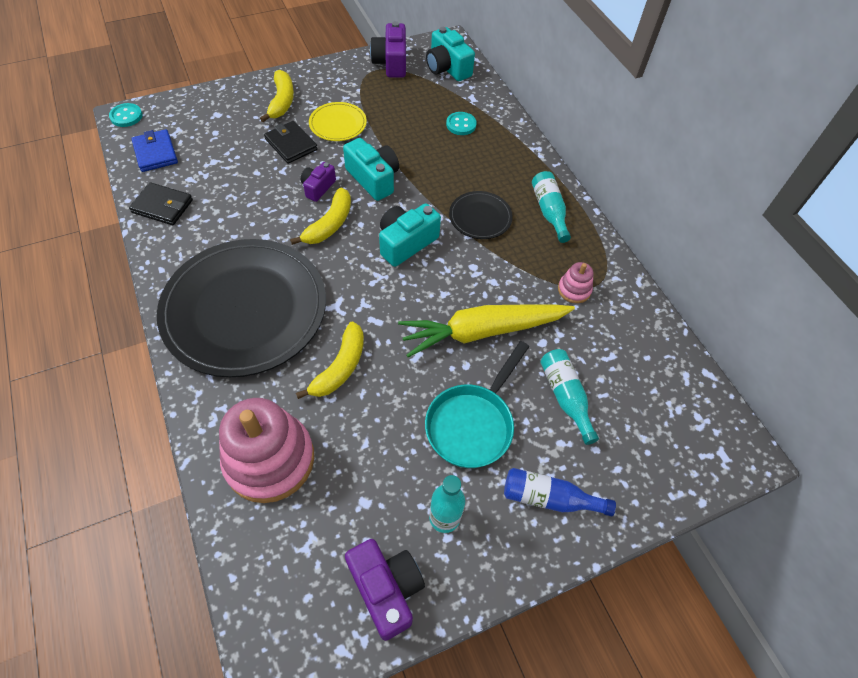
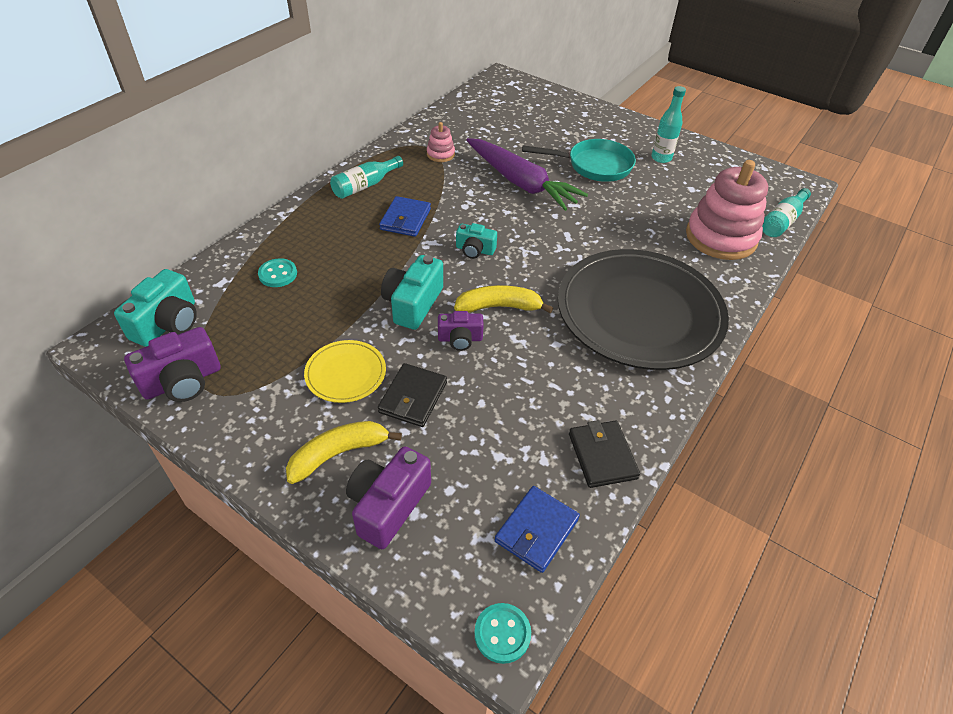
camera: 120 degrees left, 10 degrees down
yellow banana [296,322,364,399] -> none
purple camera [345,539,425,641] -> purple camera moved to [346,446,431,549]
turquoise camera [379,203,441,267] -> turquoise camera [456,223,497,259], size x0.62
yellow carrot [398,305,575,357] -> purple carrot [467,138,588,211]
black plate [449,191,513,239] -> blue wallet [379,196,431,237]
blue bottle [504,468,616,516] -> none
turquoise bottle [540,349,599,445] -> turquoise bottle moved to [762,188,811,237]

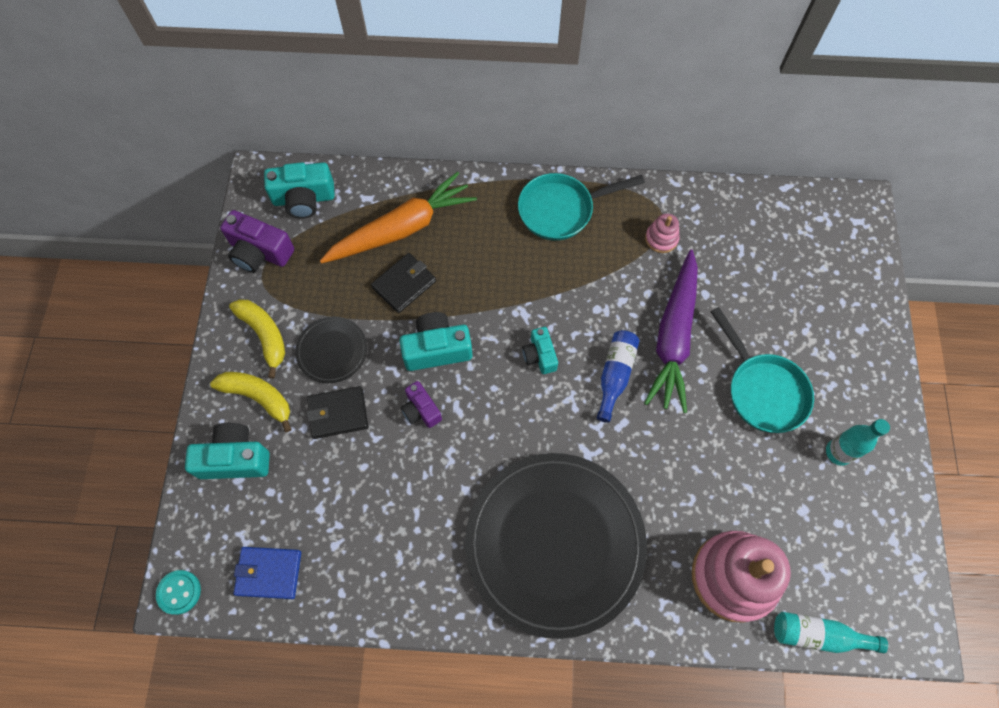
camera: 60 degrees right, 20 degrees up
turquoise button [258,258,297,287] -> orange carrot [320,172,477,264]
yellow plate [304,340,386,403] -> black plate [295,316,367,383]
turquoise bottle [330,156,403,199] -> turquoise pan [518,173,645,241]
purple camera [346,446,431,549] -> turquoise camera [185,423,270,479]
blue wallet [379,196,431,237] -> none
yellow banana [454,285,553,313] -> yellow banana moved to [229,299,285,378]
black wallet [569,420,640,488] -> black wallet moved to [371,253,436,313]
none -> blue bottle [597,330,640,423]

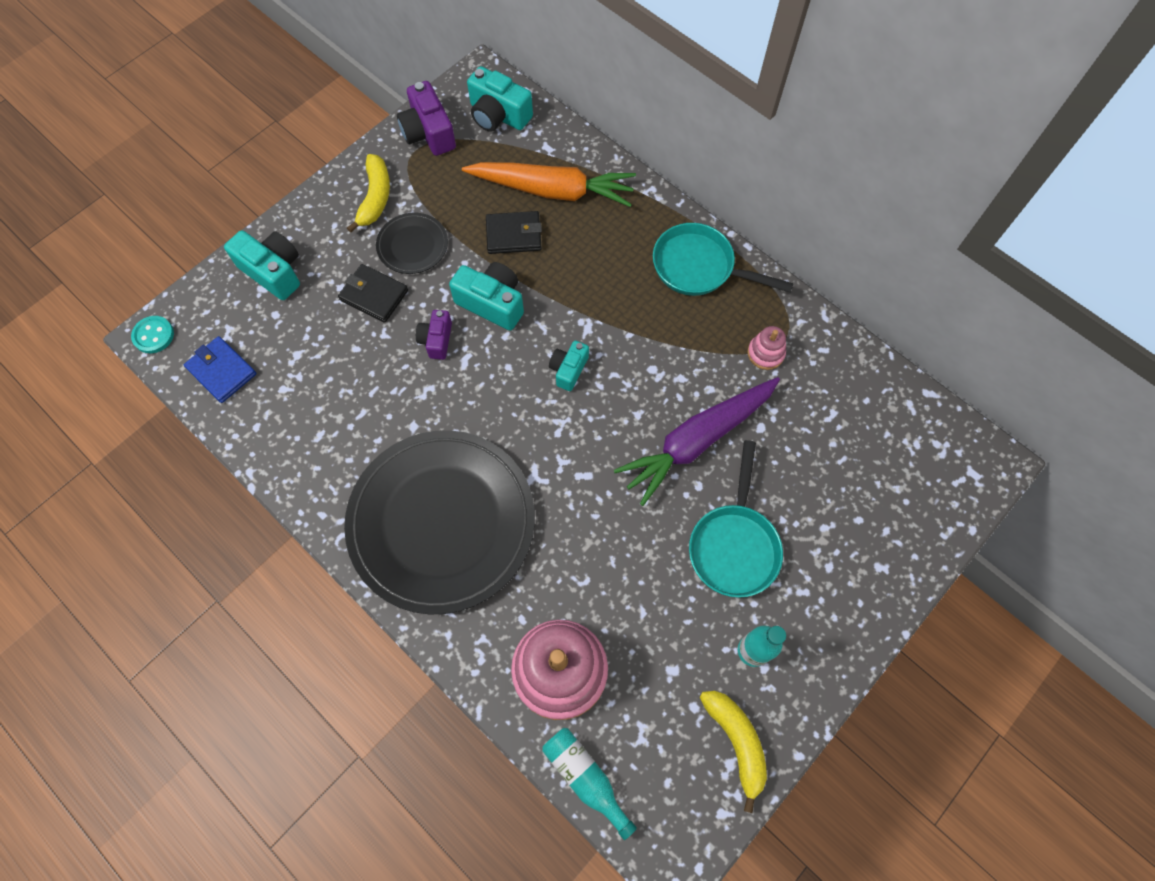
camera: 40 degrees right, 0 degrees up
yellow banana [210,372,291,432] -> yellow banana moved to [700,691,767,813]
blue bottle [597,330,640,423] -> none

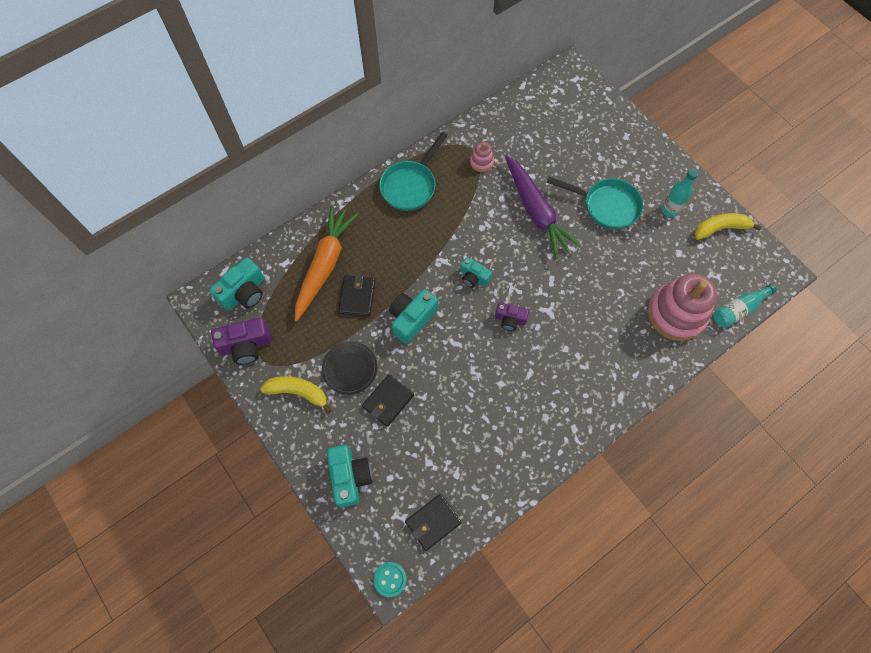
camera: 80 degrees left, 0 degrees up
blue wallet [184,336,256,403] -> black wallet [405,494,462,551]
turquoise camera [224,230,300,300] -> turquoise camera turned 120 degrees clockwise [327,445,373,508]
black plate [344,430,535,615] -> none
purple camera [416,310,452,360] -> purple camera moved to [495,302,529,331]

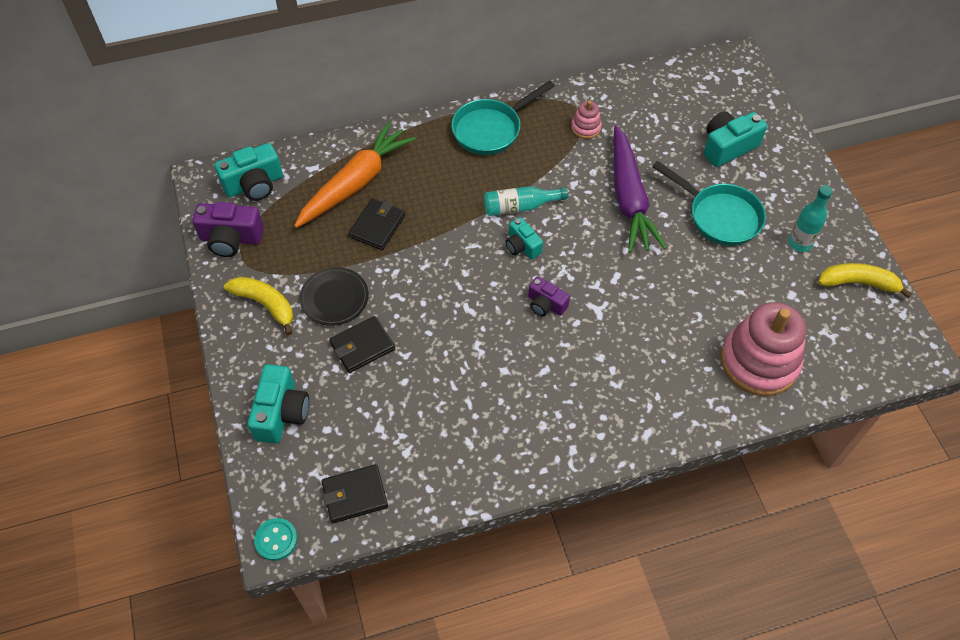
camera: 20 degrees right, 10 degrees down
turquoise camera [389,289,438,344] -> turquoise camera moved to [704,111,767,167]
turquoise bottle [714,284,777,328] -> turquoise bottle moved to [484,186,568,216]

